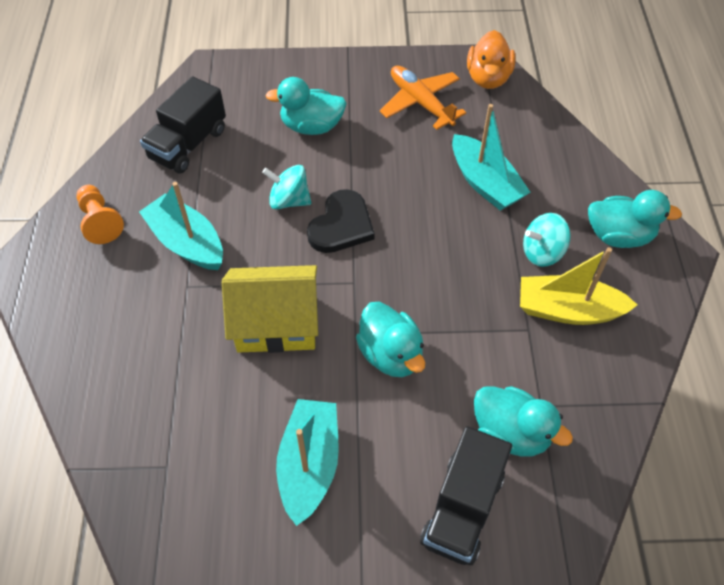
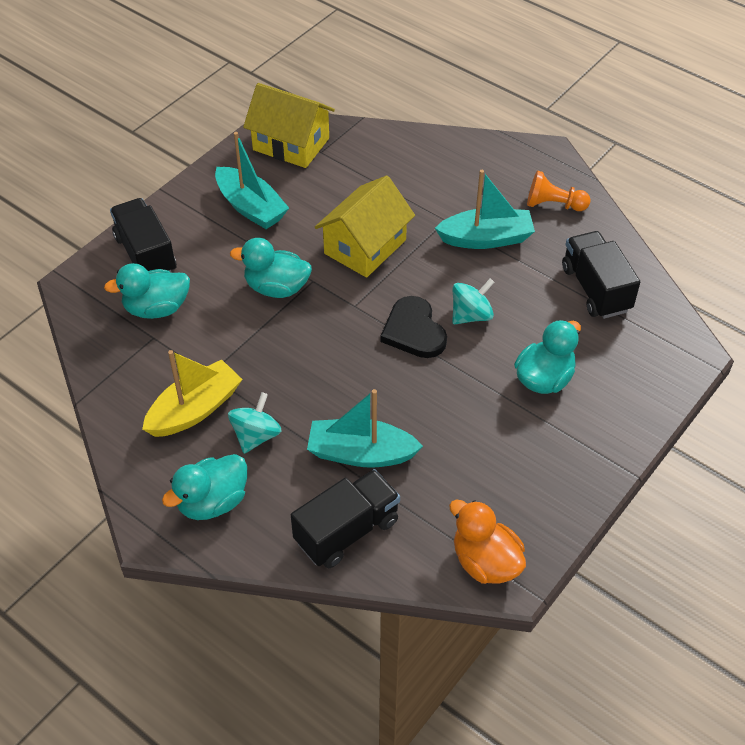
camera: 130 degrees right, 5 degrees down
orange plane [380,66,466,130] -> none
none -> yellow house [243,83,335,168]
none -> black truck [291,469,400,568]

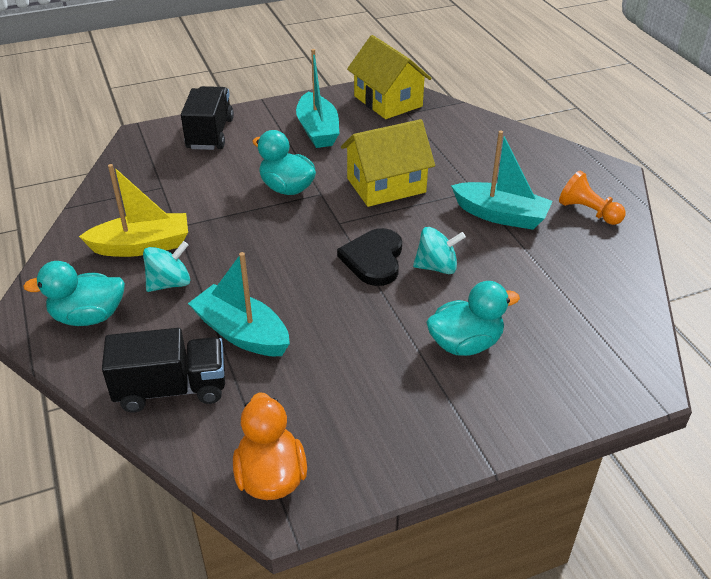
camera: 30 degrees right, 10 degrees down
turquoise duck [104,263,190,319] -> none
black truck [562,231,640,319] -> none

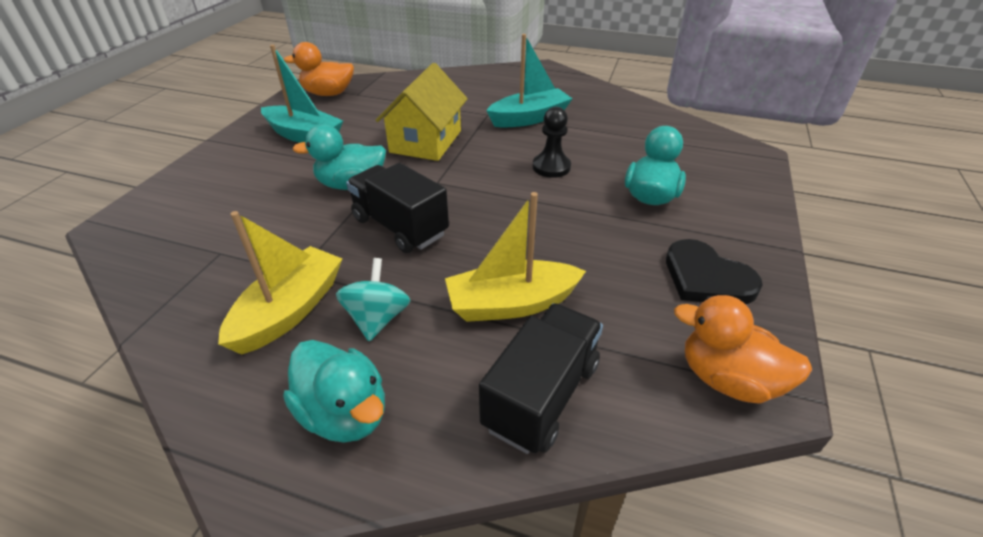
camera: 50 degrees left, 0 degrees up
turquoise duck [23,261,125,326] -> turquoise duck turned 75 degrees counterclockwise [283,340,385,443]
black truck [181,86,234,150] -> black truck moved to [346,163,449,253]
turquoise boat [188,252,290,356] -> yellow boat [445,192,586,322]
black heart [337,228,402,286] -> black heart moved to [666,239,763,304]
yellow house [347,35,432,119] -> orange duck [284,42,354,96]
turquoise spinning top [413,227,466,274] -> black pawn [533,107,571,178]
orange pawn [559,171,626,225] -> none

